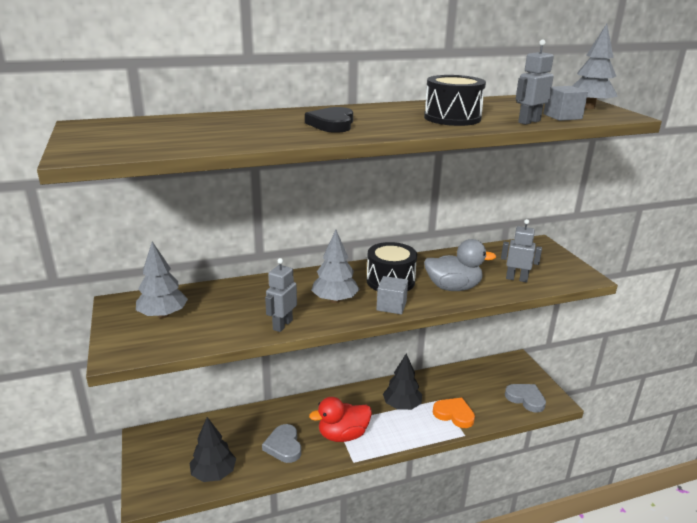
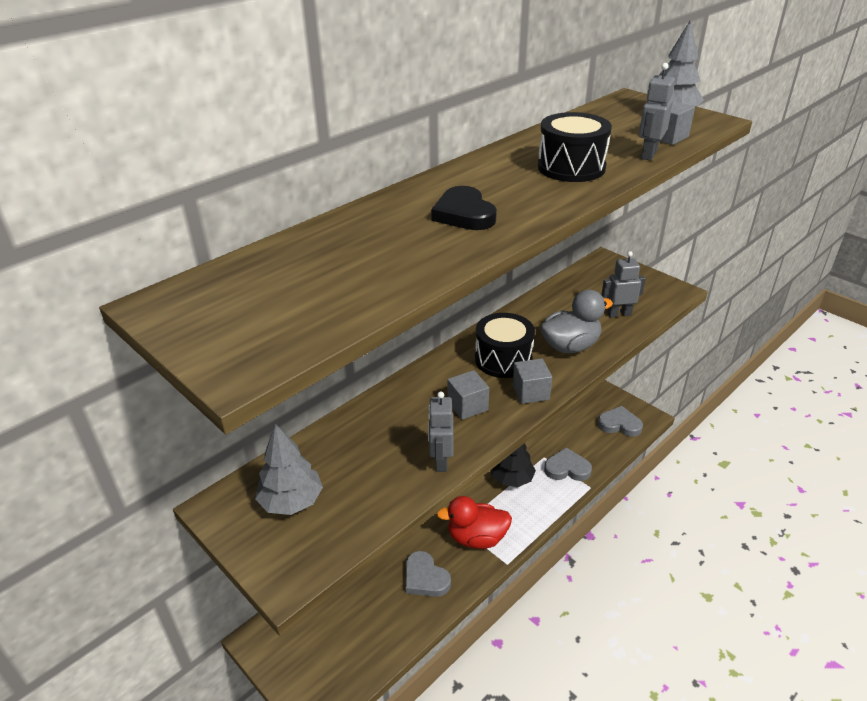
camera: 25 degrees left, 10 degrees up
black tree [190,417,236,482] -> none
red duck [309,397,372,442] -> red duck turned 45 degrees clockwise [436,496,512,549]
grey tree [311,230,360,303] -> grey cube [447,370,489,420]
orange heart [433,398,475,428] -> grey heart [544,447,592,481]

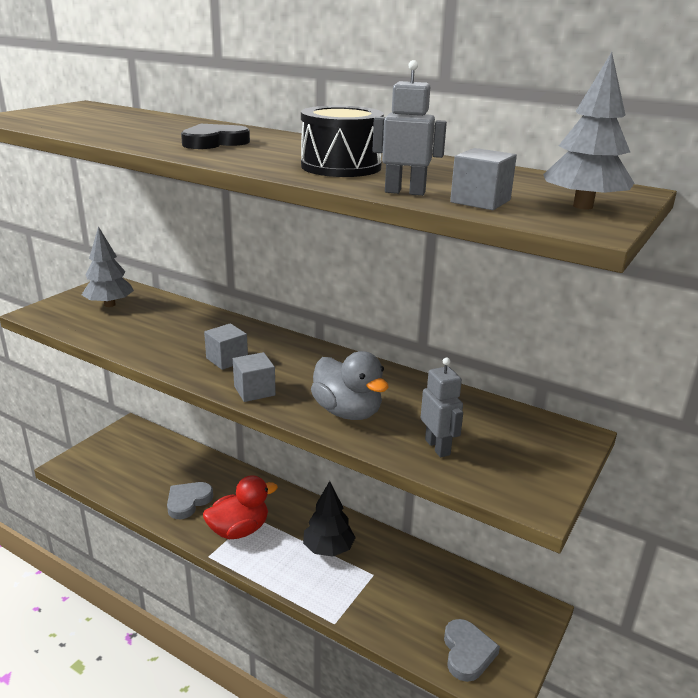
camera: 75 degrees right, 10 degrees down
grey robot [428,391,454,472] -> none
red duck [436,496,512,549] -> red duck turned 75 degrees clockwise [203,475,278,539]
black drum [475,313,535,378] -> none
grey heart [544,447,592,481] -> none

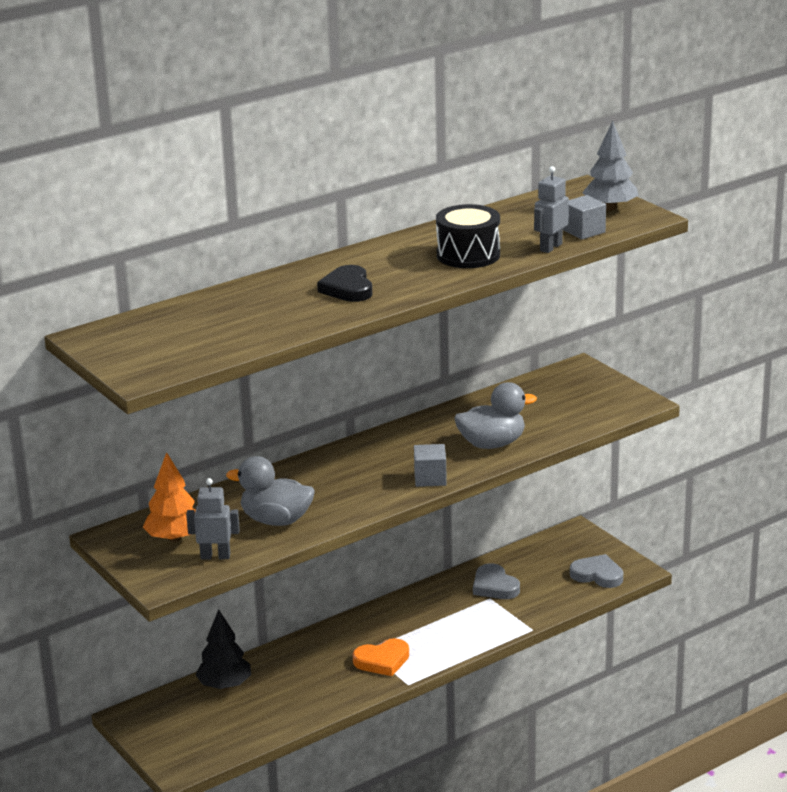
camera: 65 degrees left, 0 degrees up
grey tree [82,226,134,307] -> orange tree [143,452,196,542]
grey heart [167,482,213,519] -> grey heart moved to [473,563,520,599]
red duck [203,475,278,539] -> orange heart [353,638,409,676]
grey cube [204,323,248,370] -> none
black tree [303,481,356,557] -> black tree moved to [195,609,251,689]
grey robot [421,357,463,457] -> grey robot moved to [186,478,240,560]
none -> grey duck [226,456,315,526]

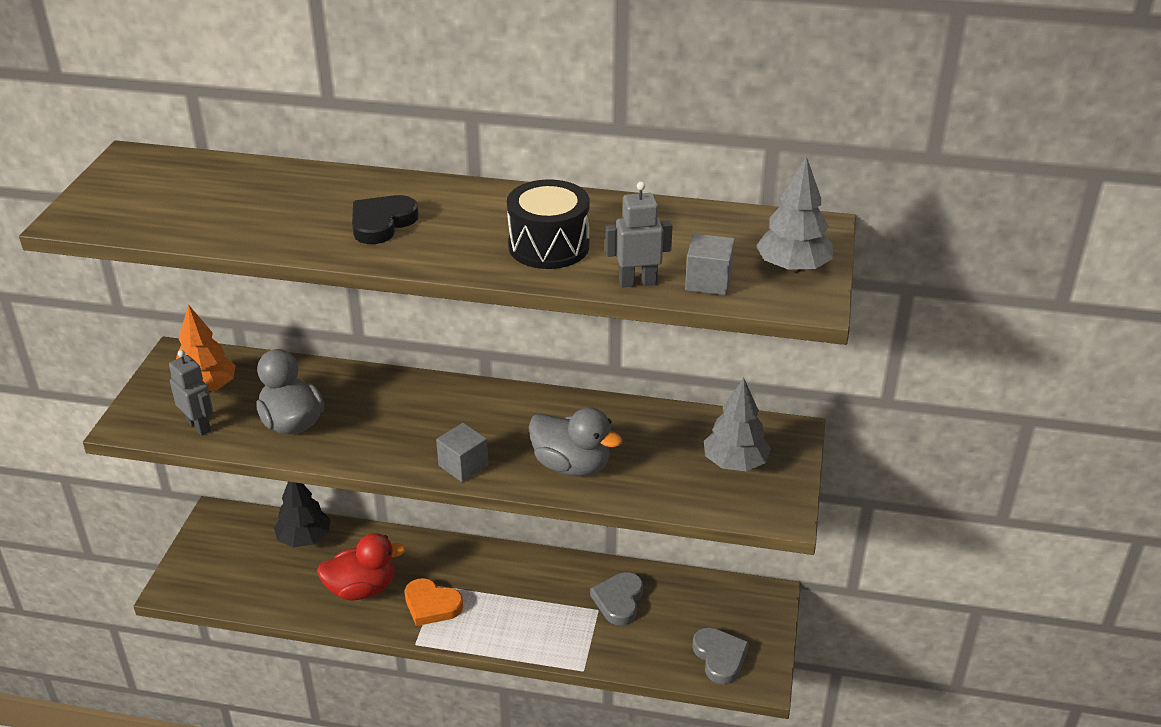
camera: 45 degrees right, 10 degrees up
none -> red duck [317,533,406,600]
none -> grey tree [704,378,771,471]

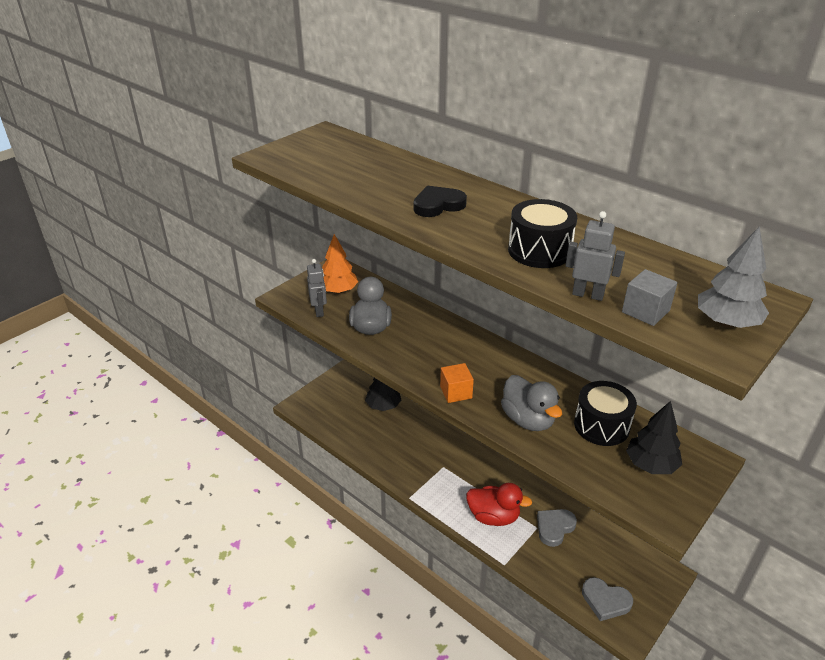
camera: 30 degrees right, 0 degrees up
red duck [317,533,406,600] -> red duck moved to [466,483,532,526]
orange heart [405,578,463,626] -> none
grey cube [436,423,489,482] -> orange cube [440,363,474,403]
grey heart [692,627,749,684] -> grey heart turned 105 degrees clockwise [582,577,633,621]
grey tree [704,378,771,471] -> black tree [626,401,682,474]
none -> black drum [574,381,637,446]

